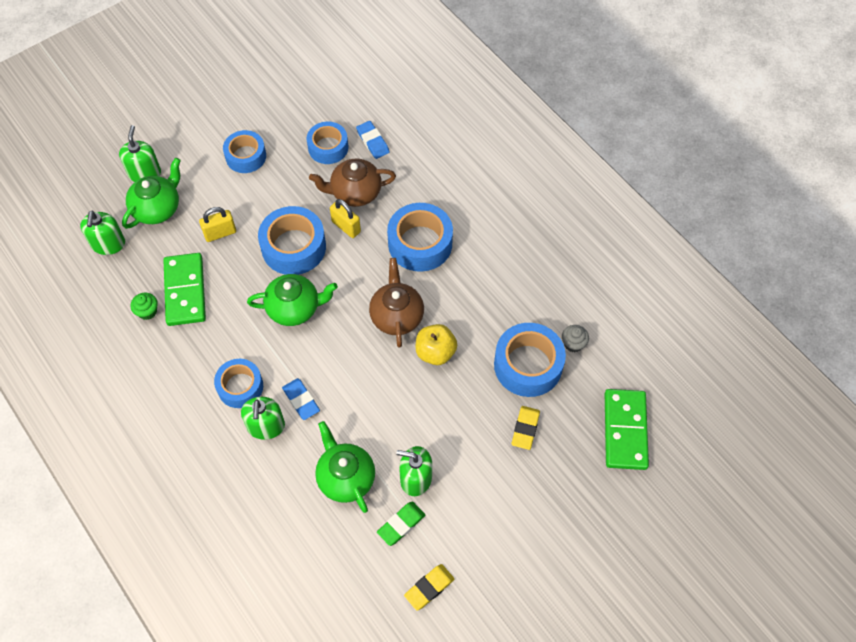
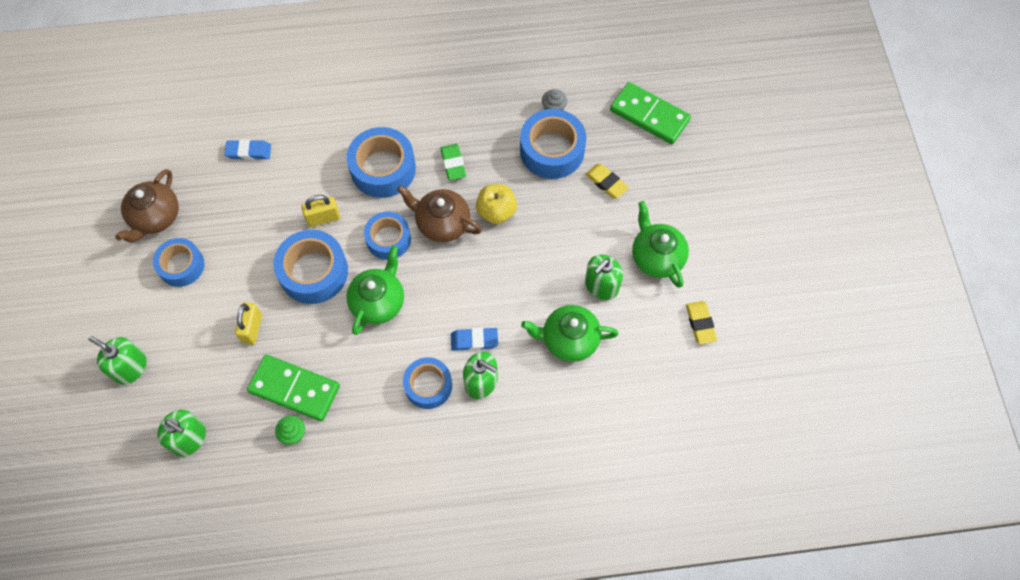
camera: 60 degrees left, 5 degrees up
green teapot [122,158,181,229] -> green teapot moved to [632,201,689,288]
blue tape [307,122,349,164] -> blue tape moved to [364,212,411,260]
brown teapot [309,159,396,207] -> brown teapot moved to [115,169,179,243]
green eraser [377,502,425,546] -> green eraser moved to [440,144,466,180]

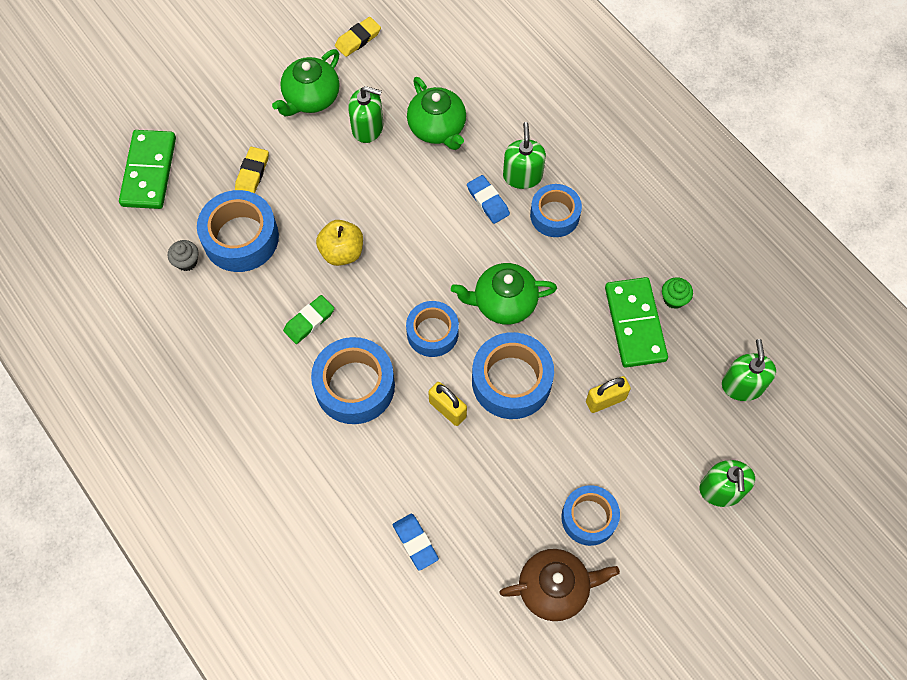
camera: 120 degrees left, 0 degrees up
brown teapot [397,185,482,242] -> none

